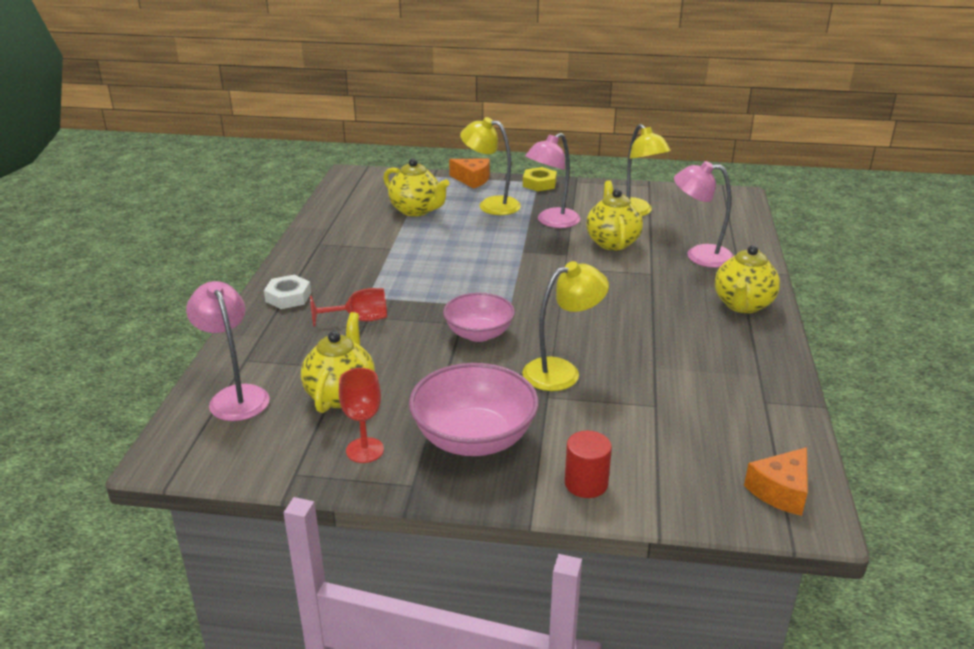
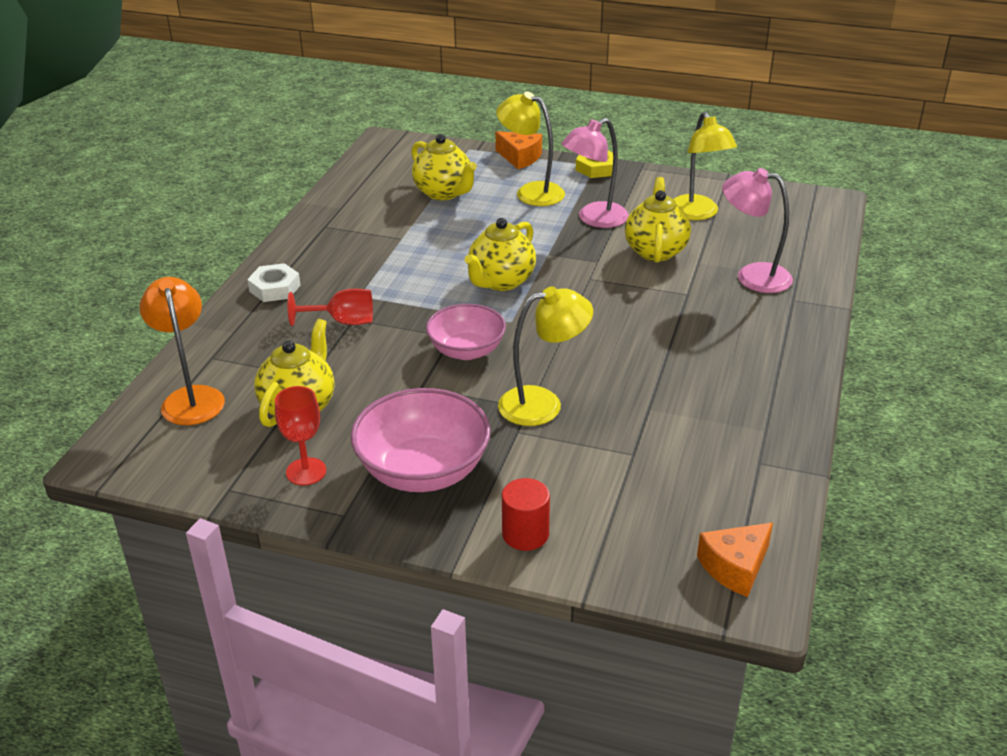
camera: 10 degrees right, 5 degrees up
pink lamp [186,281,270,421] -> orange lamp [140,277,225,425]
yellow teapot [715,245,780,313] -> yellow teapot moved to [465,218,536,291]

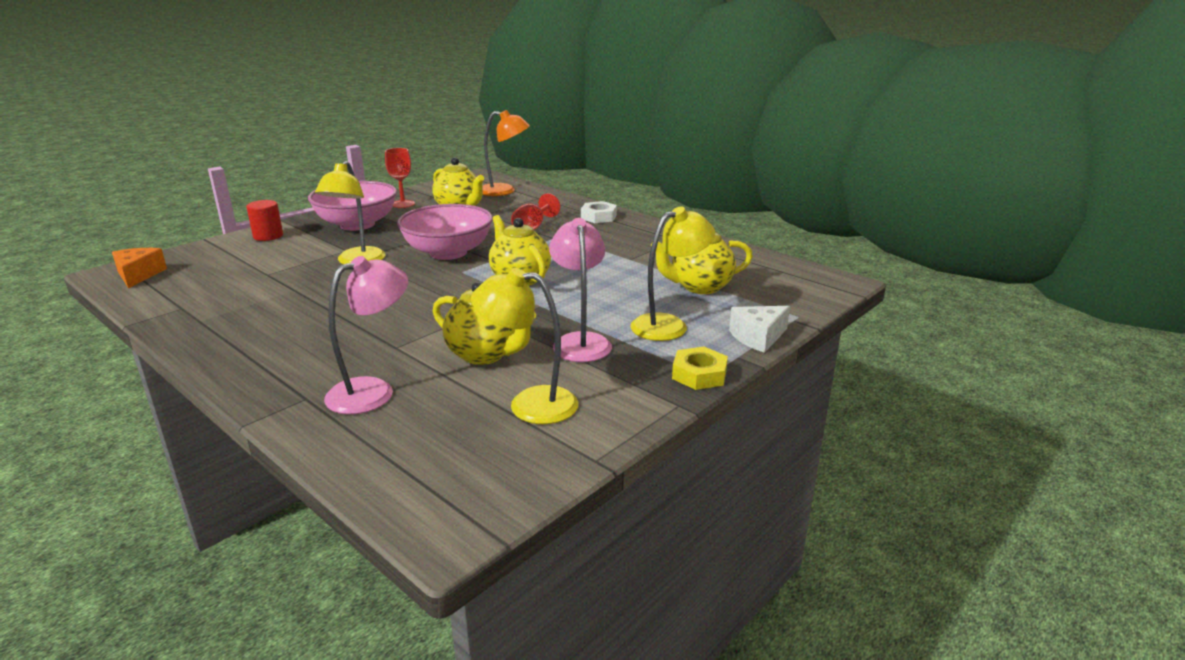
camera: 115 degrees right, 10 degrees down
pink bowl [426,304,506,360] -> pink bowl [397,204,493,260], size x1.52
orange cheese [495,131,542,169] -> white cheese [729,306,790,353]

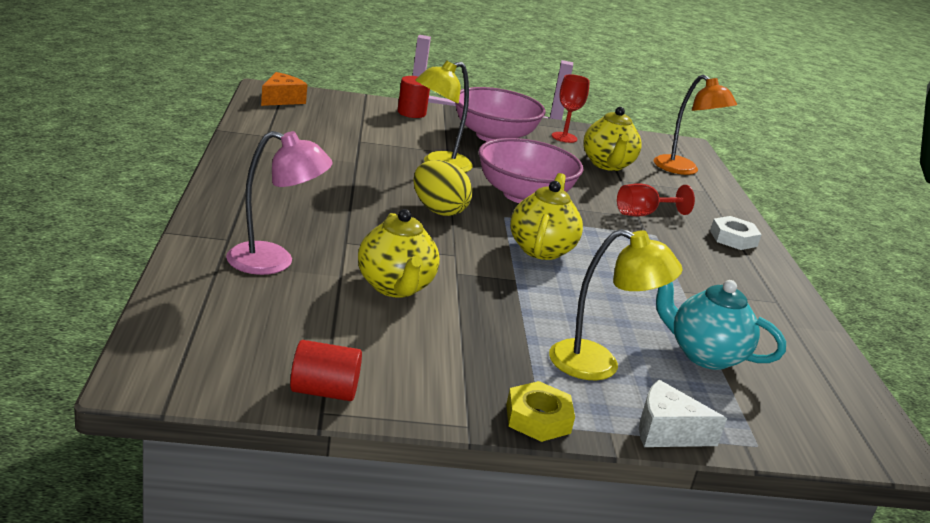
camera: 40 degrees right, 0 degrees up
yellow lamp [471,268,579,424] -> none
pink lamp [549,218,612,362] -> none
yellow teapot [651,232,753,294] -> turquoise teapot [656,280,786,370]
none -> red cylinder [290,340,362,401]
none -> yellow egg [414,160,473,216]

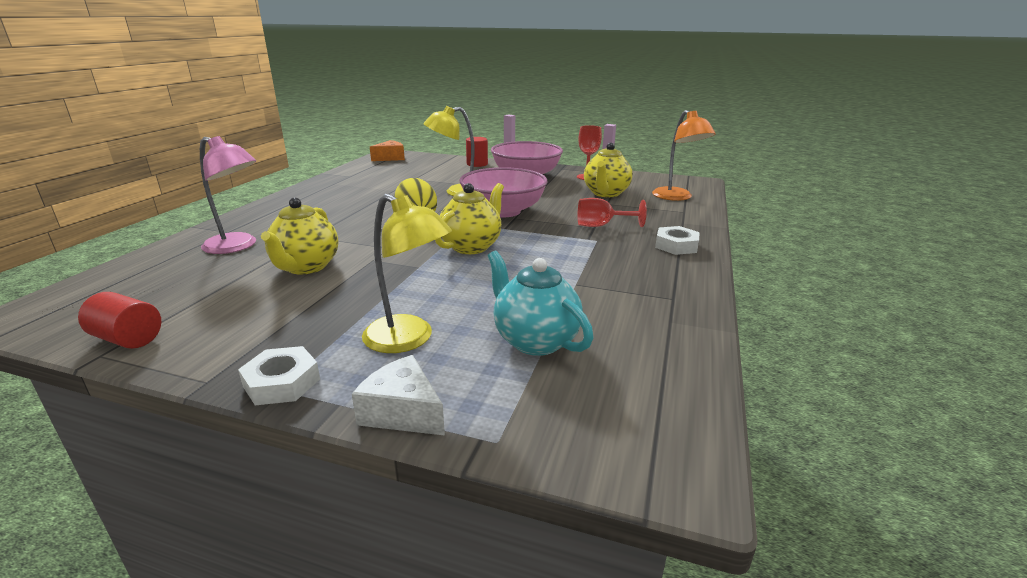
camera: 25 degrees right, 0 degrees up
yellow nut [506,381,575,442] -> white nut [238,346,320,405]

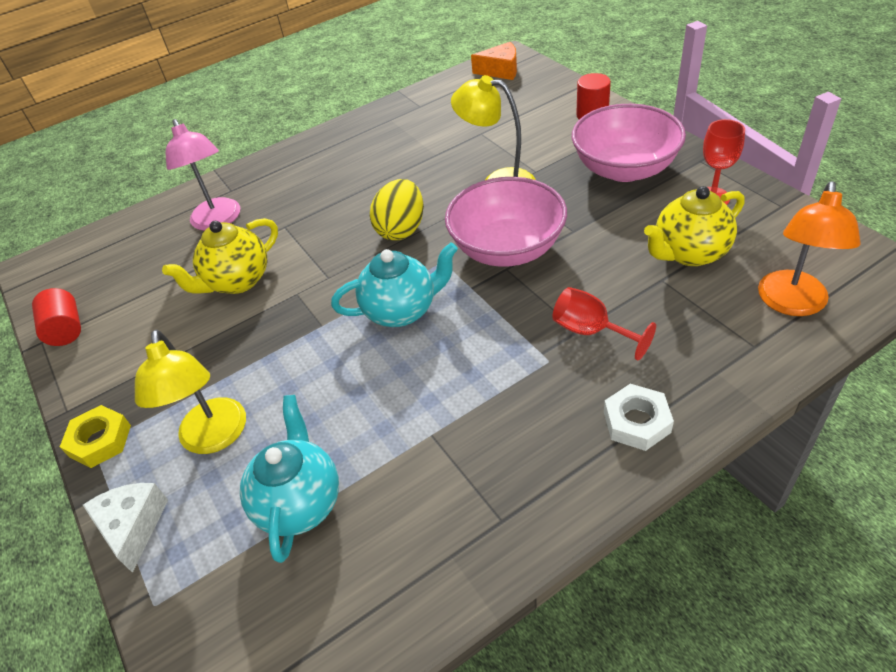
camera: 45 degrees right, 20 degrees up
white nut [238,346,320,405] -> yellow nut [60,405,131,468]
yellow teapot [435,183,504,254] -> turquoise teapot [331,243,458,327]

